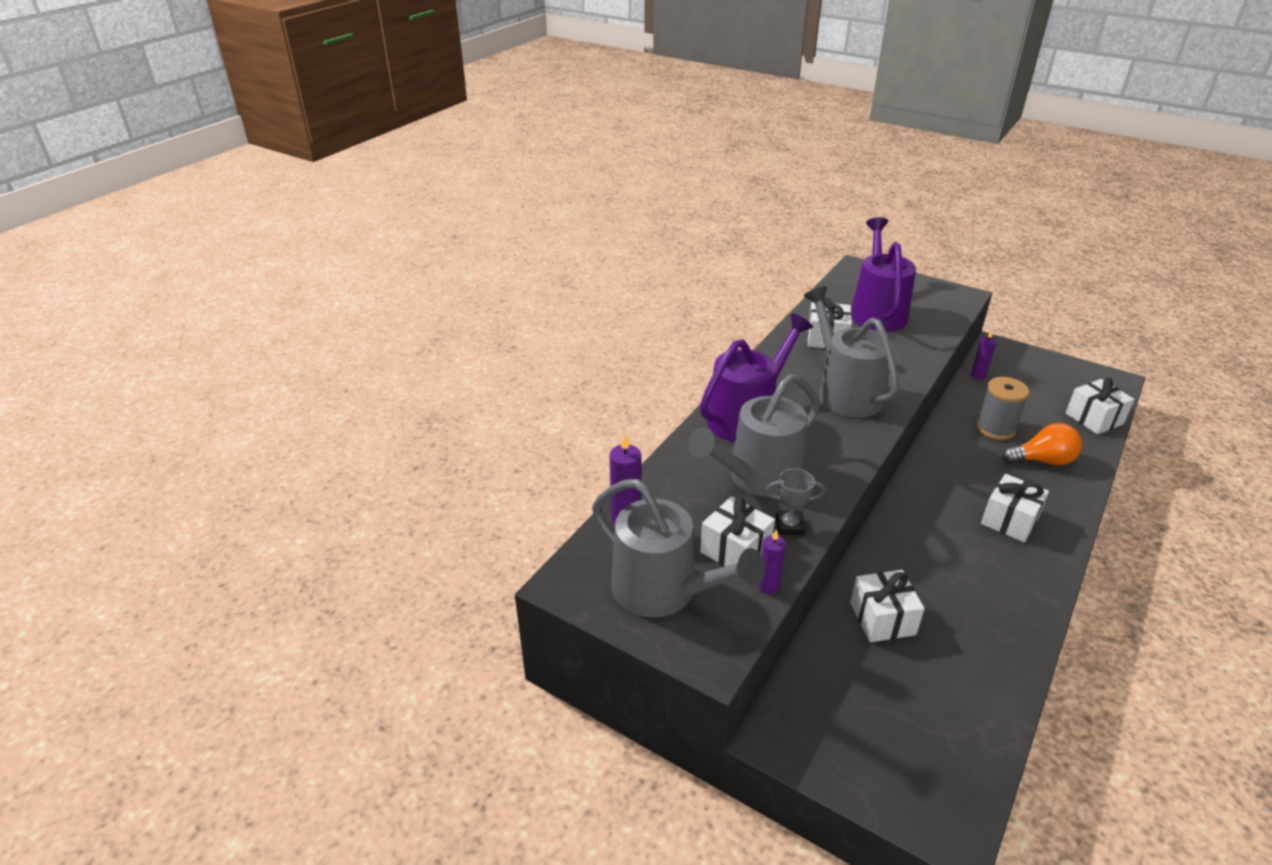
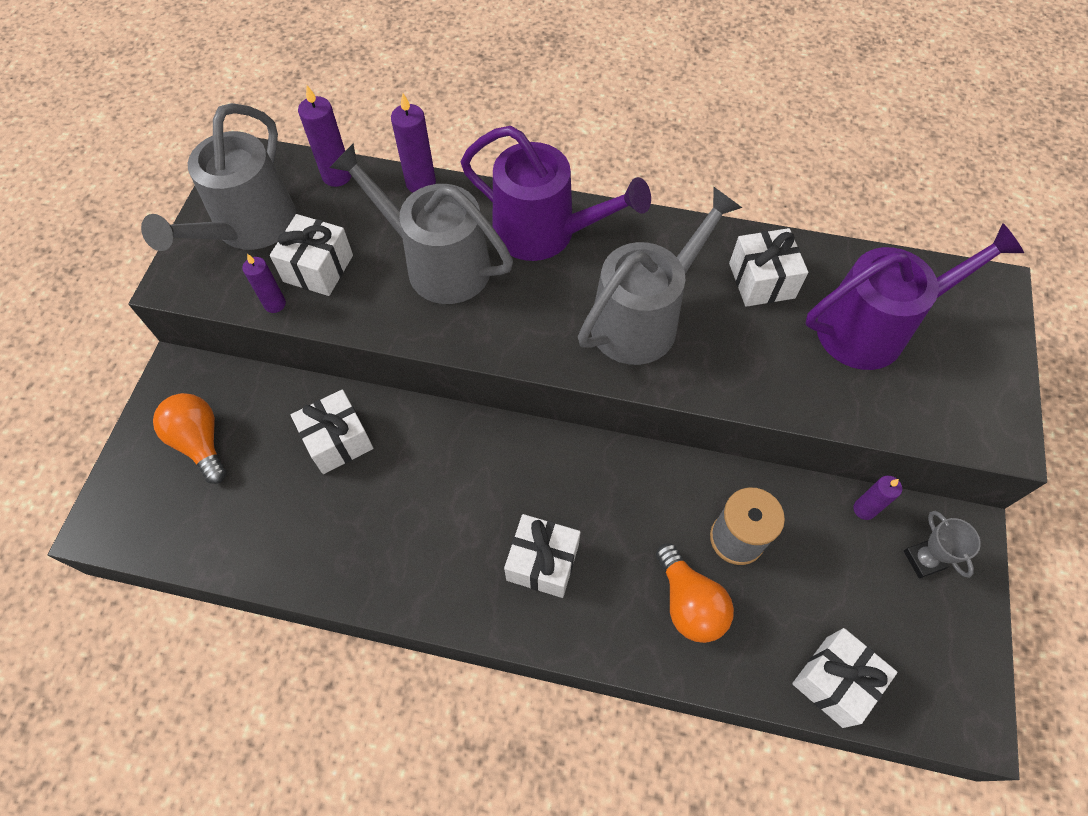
camera: 70 degrees right, 25 degrees up
grey trophy [765,468,825,535] -> grey trophy moved to [904,511,981,578]
none -> orange light bulb [153,393,227,484]
none -> purple candle [391,93,436,193]

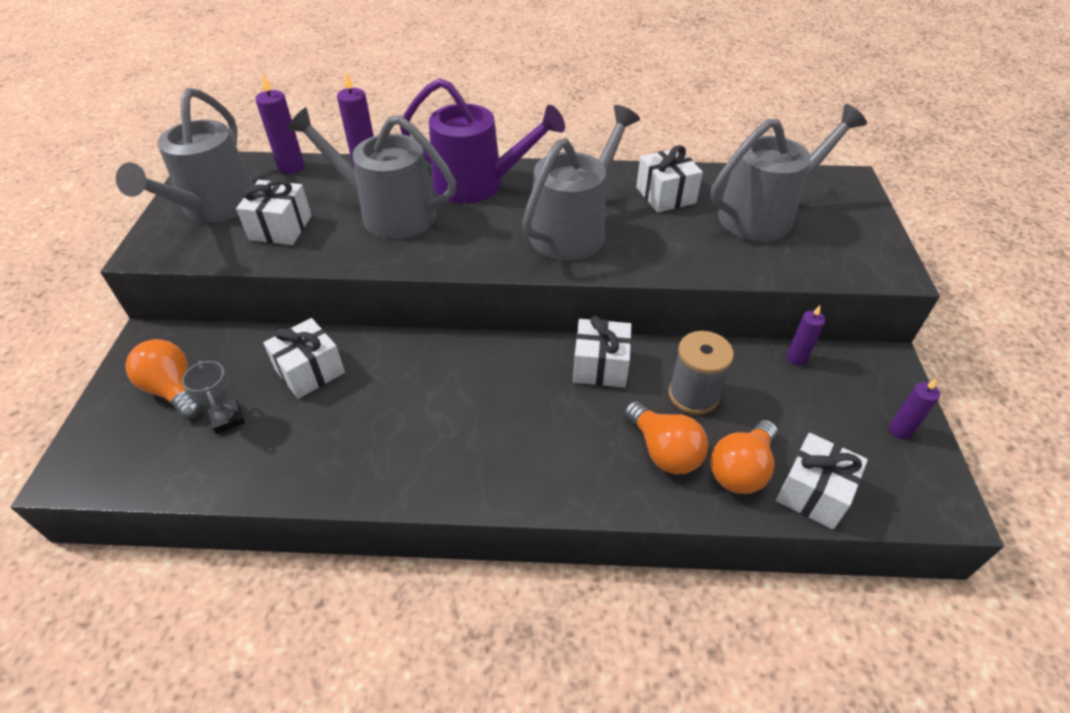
camera: 10 degrees left, 15 degrees down
purple candle [242,254,286,313] -> purple candle moved to [889,378,940,439]
white gift [504,514,581,598] -> white gift moved to [573,316,631,388]
purple watering can [805,223,1024,370] -> grey watering can [711,104,867,242]
grey trophy [904,511,981,578] -> grey trophy moved to [182,361,245,434]
none -> orange light bulb [711,420,777,494]

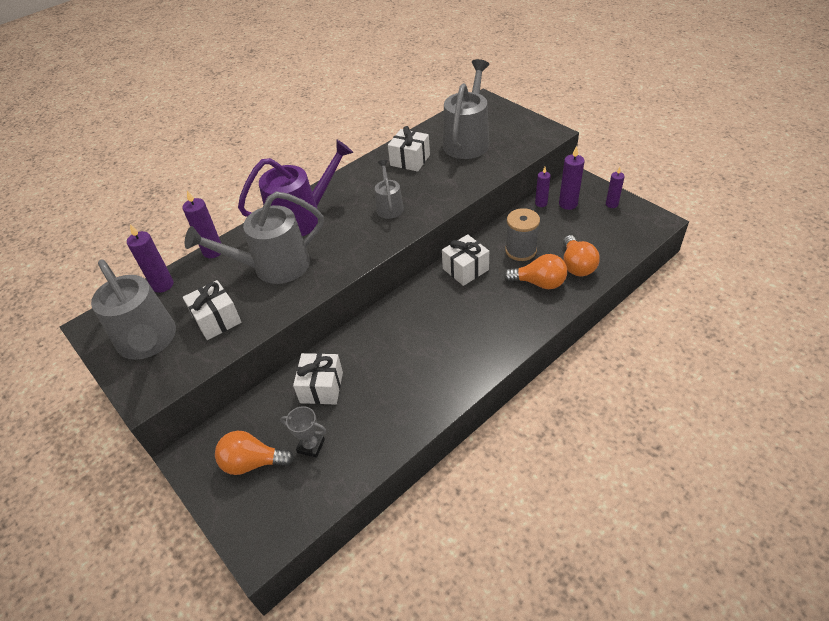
camera: 40 degrees left, 0 degrees up
grey watering can [522,105,640,261] -> grey watering can [375,160,404,219], size x0.54
white gift [776,433,868,529] -> none
none -> purple candle [559,146,585,210]

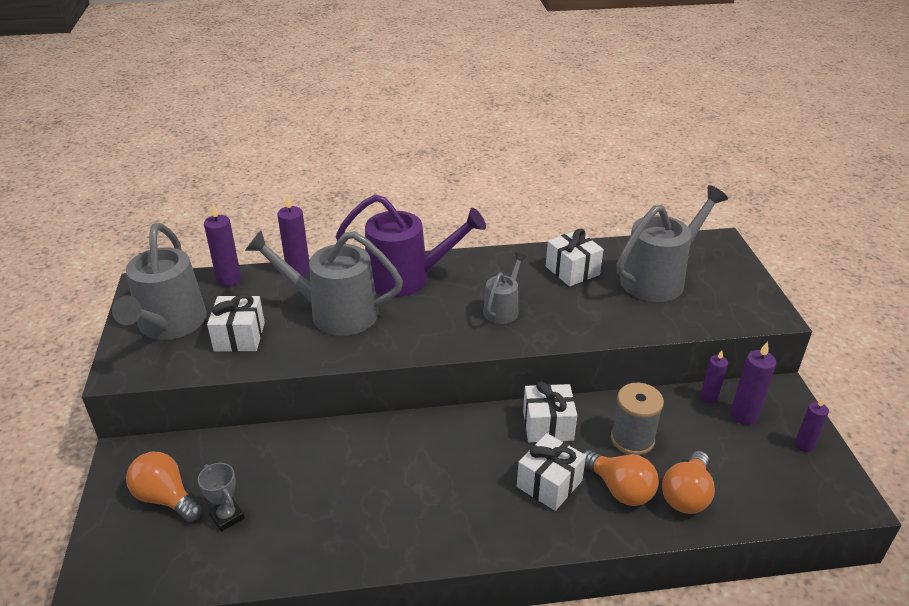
camera: 30 degrees right, 10 degrees down
white gift [293,353,343,404] -> white gift moved to [517,433,586,511]

